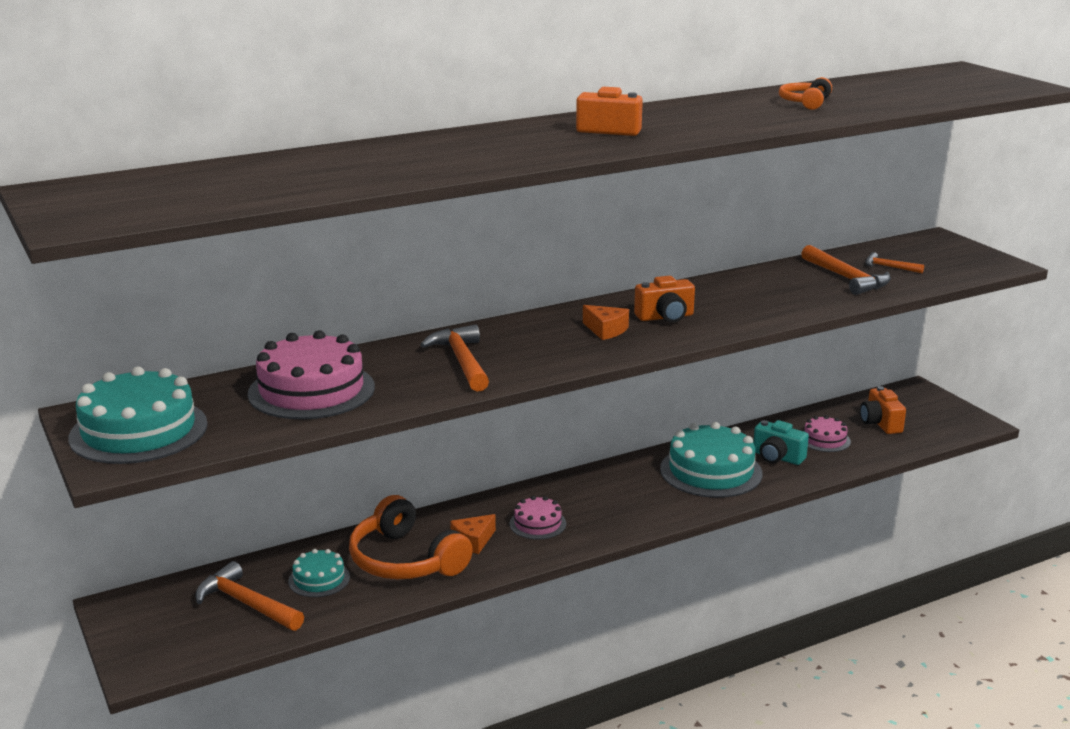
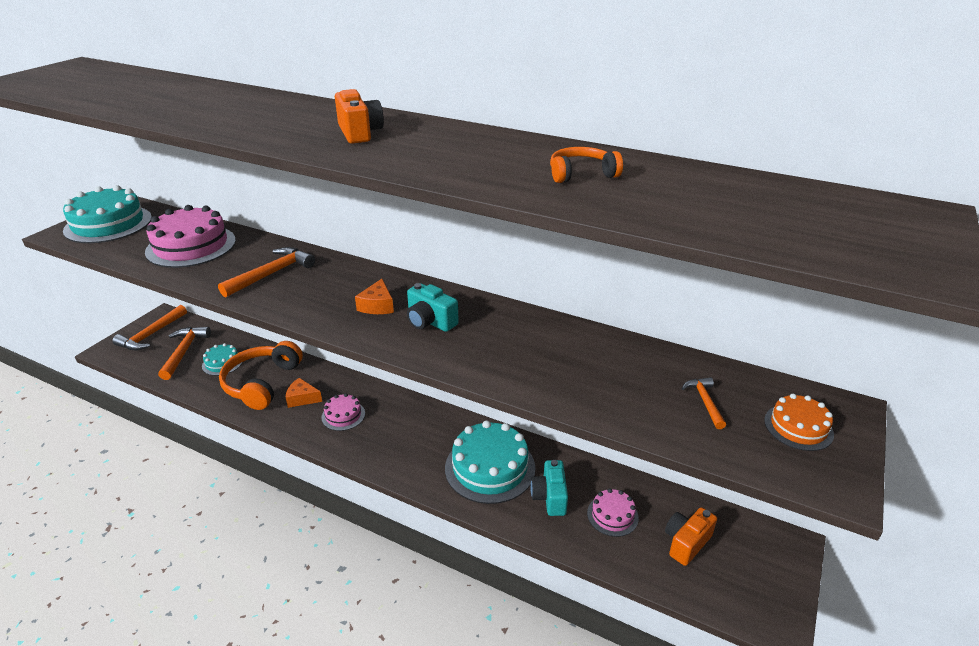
camera: 55 degrees right, 10 degrees up
orange camera [634,276,695,323] -> turquoise camera [407,283,459,332]
orange hammer [801,245,891,295] -> orange hammer moved to [112,305,187,350]
none -> orange cake [764,394,834,451]

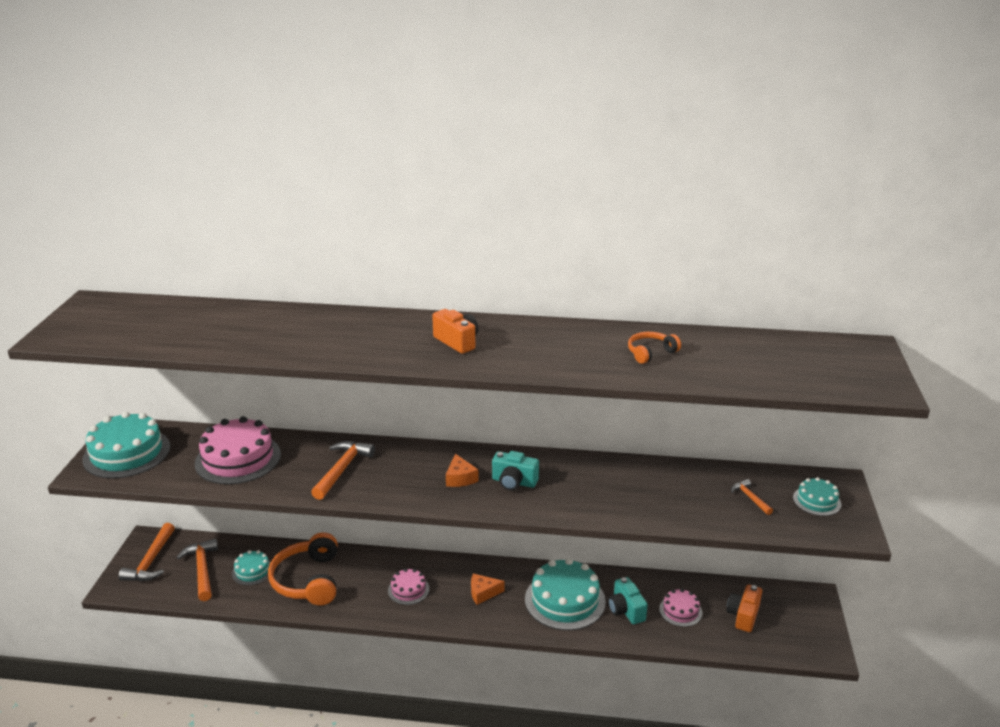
camera: 20 degrees left, 5 degrees down
orange cheese [286,378,322,408] -> orange cheese moved to [471,574,504,605]
orange cake [764,394,834,451] -> turquoise cake [793,477,841,516]

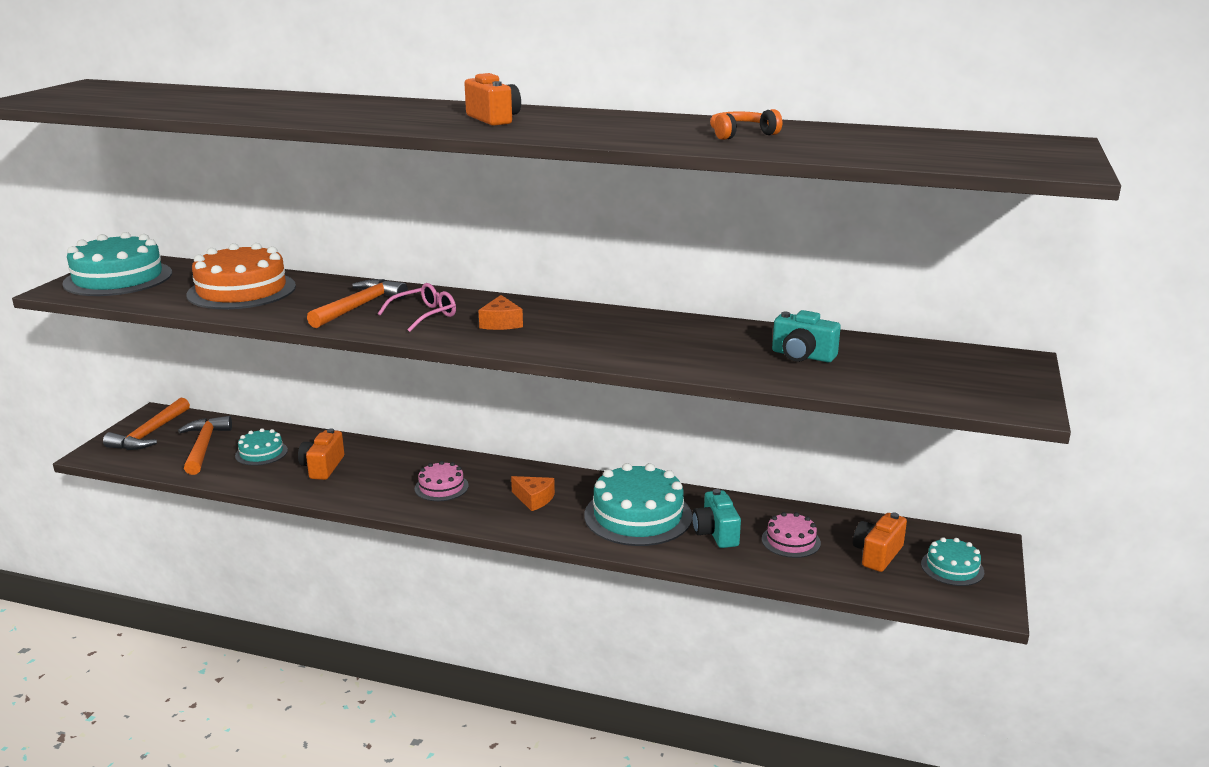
camera: 10 degrees right, 5 degrees down
pink cake [195,416,281,484] -> orange cake [186,243,296,309]
orange headphones [268,532,338,605] -> orange camera [298,428,344,480]
orange cheese [471,574,504,605] -> orange cheese turned 150 degrees counterclockwise [511,476,555,511]
turquoise camera [492,451,539,491] -> turquoise camera moved to [772,310,841,362]
orange hammer [731,479,773,515] -> none
turquoise cake [793,477,841,516] -> turquoise cake moved to [921,537,984,586]
none -> pink glasses [377,283,456,332]

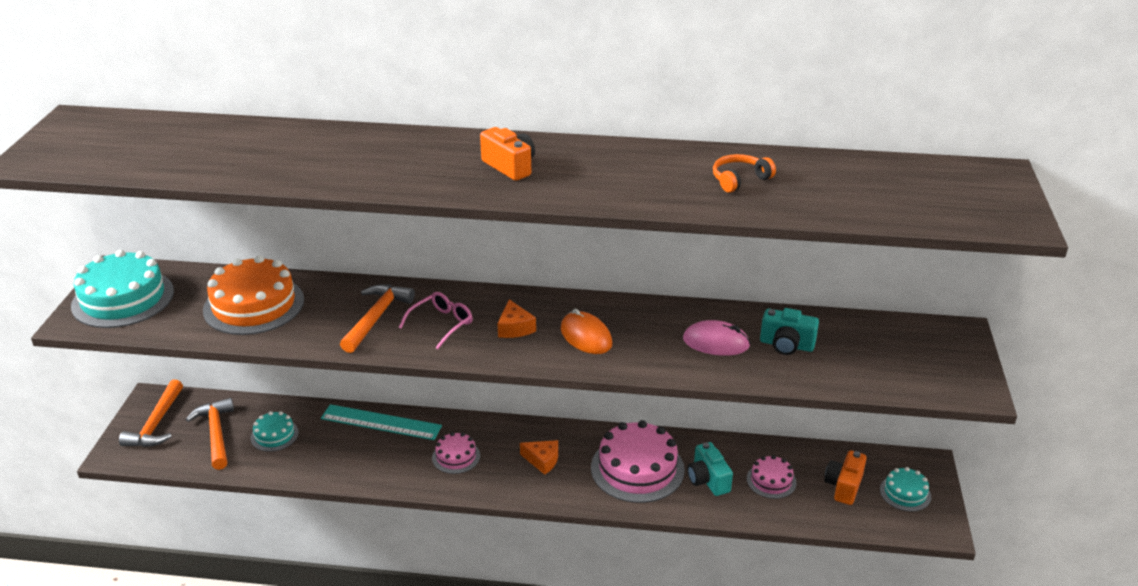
camera: 10 degrees left, 10 degrees up
orange camera [298,428,344,480] -> none
turquoise cake [584,463,692,546] -> pink cake [591,420,685,503]
none -> turquoise ruler [321,404,442,440]
none -> orange mouse [561,309,612,354]
none -> pink mouse [683,320,751,356]

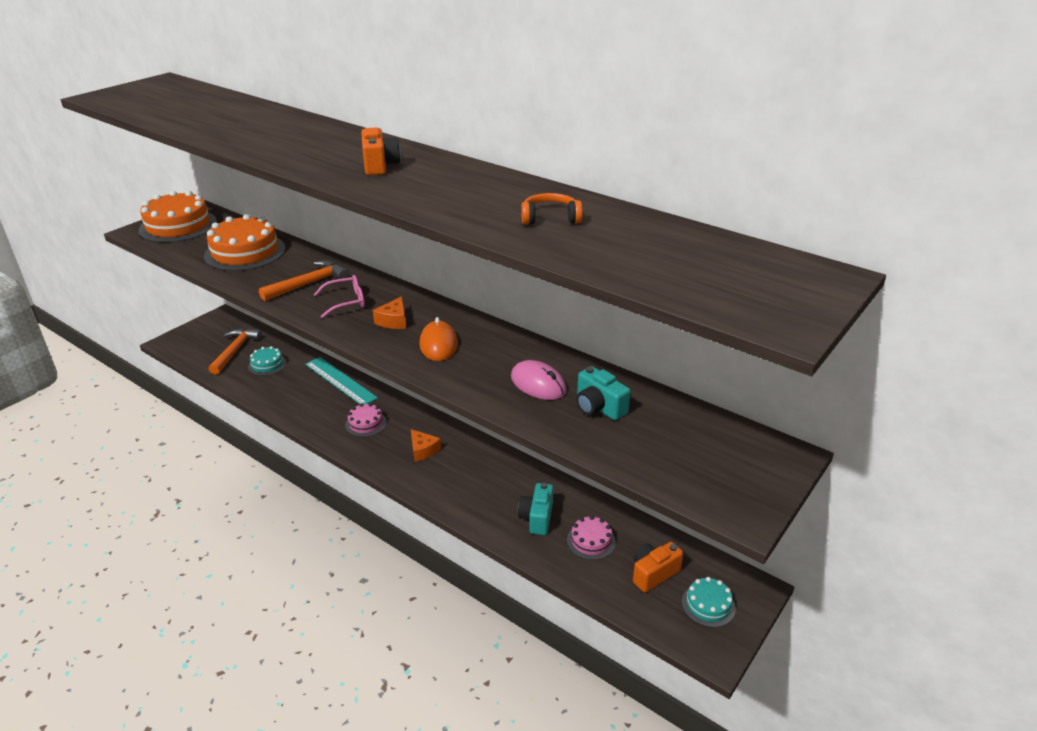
camera: 30 degrees right, 0 degrees up
turquoise cake [71,250,174,328] -> orange cake [139,191,217,243]
orange hammer [119,380,183,447] -> none
pink cake [591,420,685,503] -> none

